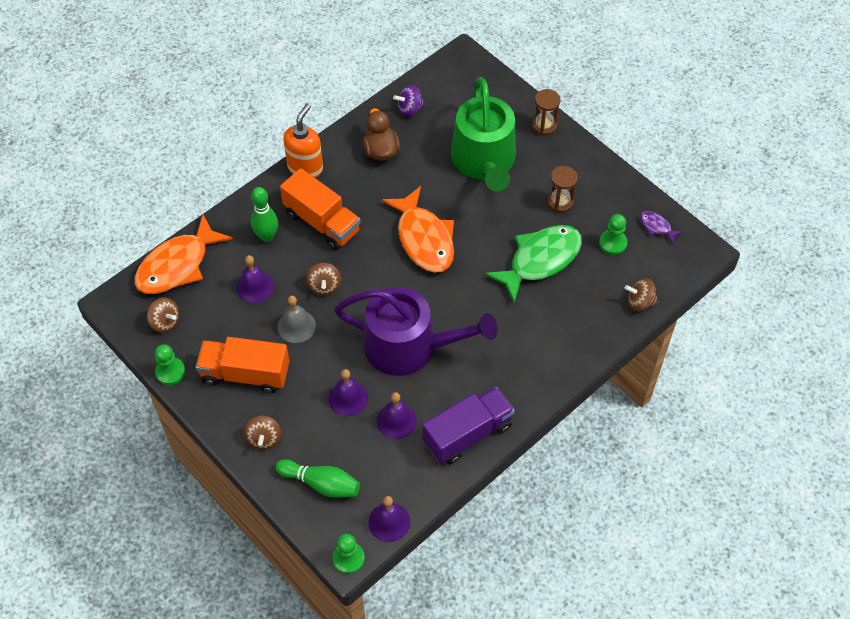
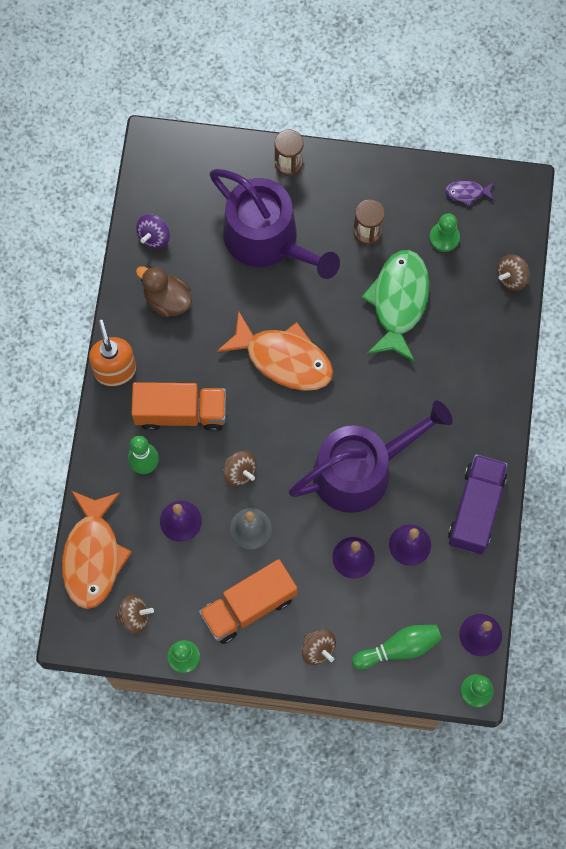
camera: 40 degrees left, 15 degrees up
green watering can [451,77,516,191] -> purple watering can [210,169,340,279]

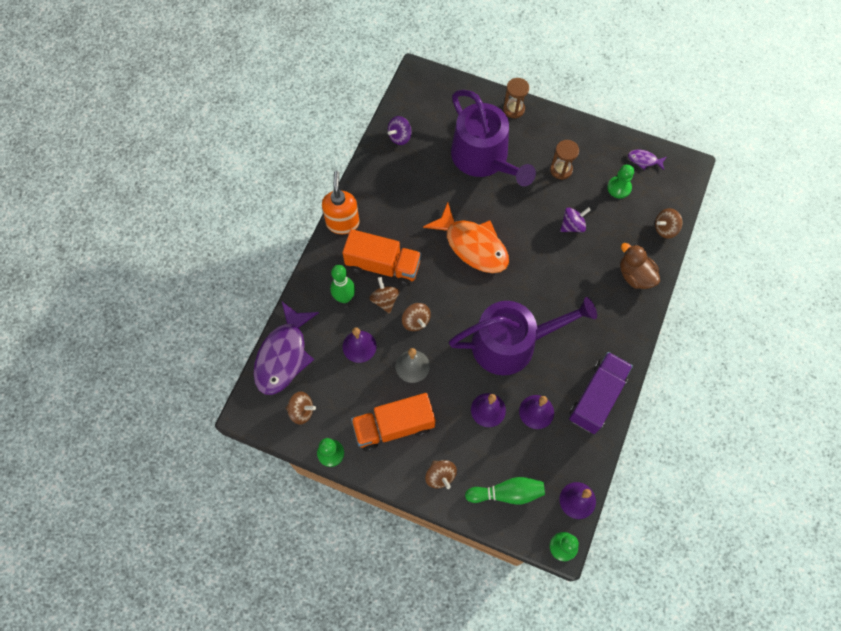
camera: 15 degrees right, 5 degrees down
orange fish [62,491,132,609] -> purple fish [253,302,319,395]
brown duck [136,266,192,318] -> brown duck moved to [620,243,660,289]
green fish [361,250,430,362] -> purple spinning top [560,207,591,232]
none -> brown spinning top [369,277,399,314]

